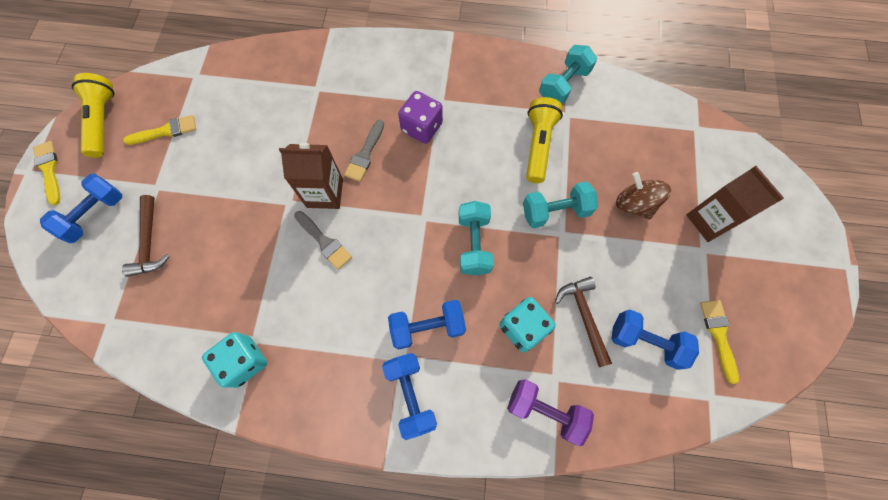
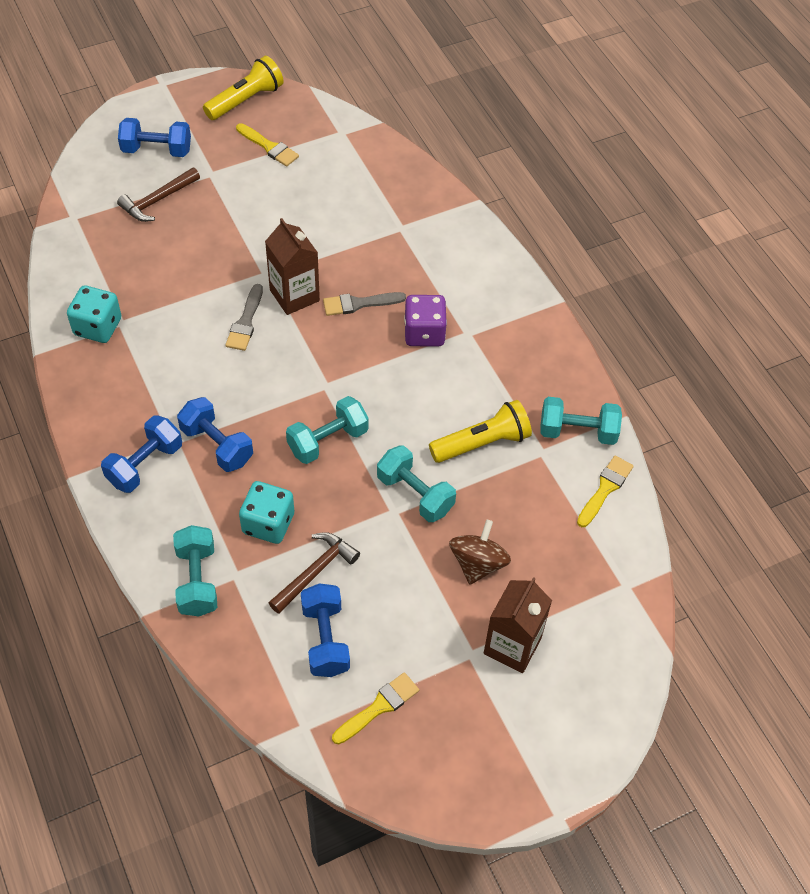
camera: 55 degrees right, 15 degrees down
yellow brush [33,141,60,206] -> yellow brush moved to [577,456,634,527]
purple dumbbell [507,379,594,446] -> turquoise dumbbell [173,525,217,617]

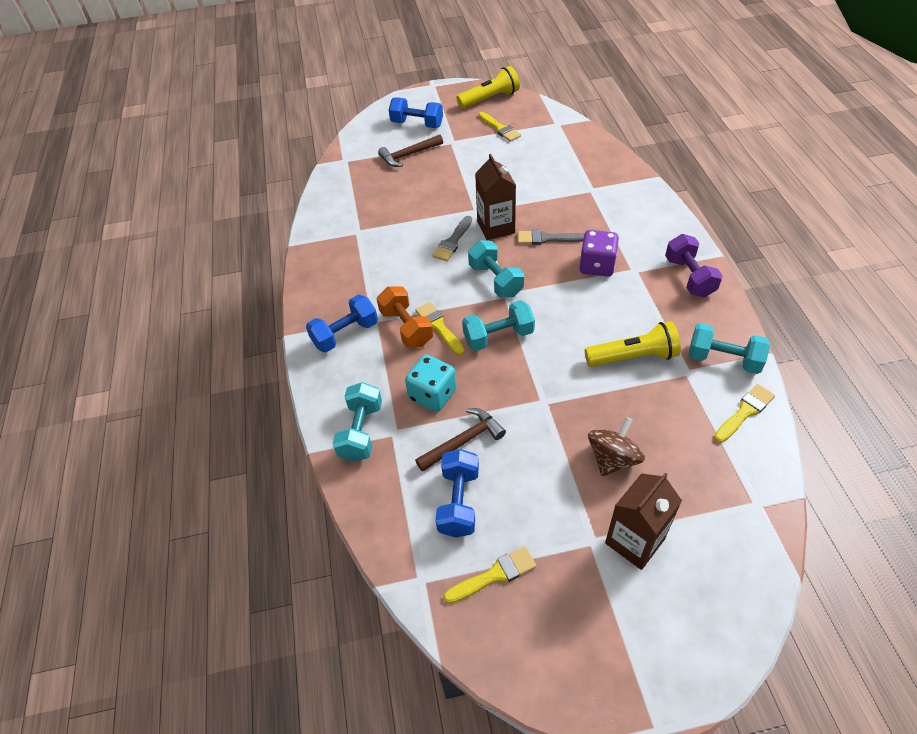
camera: 20 degrees right, 5 degrees down
turquoise dice [67,285,121,343] -> none
blue dumbbell [177,397,253,472] -> orange dumbbell [377,286,433,348]
turquoise dumbbell [377,445,456,522] -> turquoise dumbbell moved to [468,240,524,298]
none -> yellow brush [415,302,464,355]
none -> purple dumbbell [665,234,723,297]

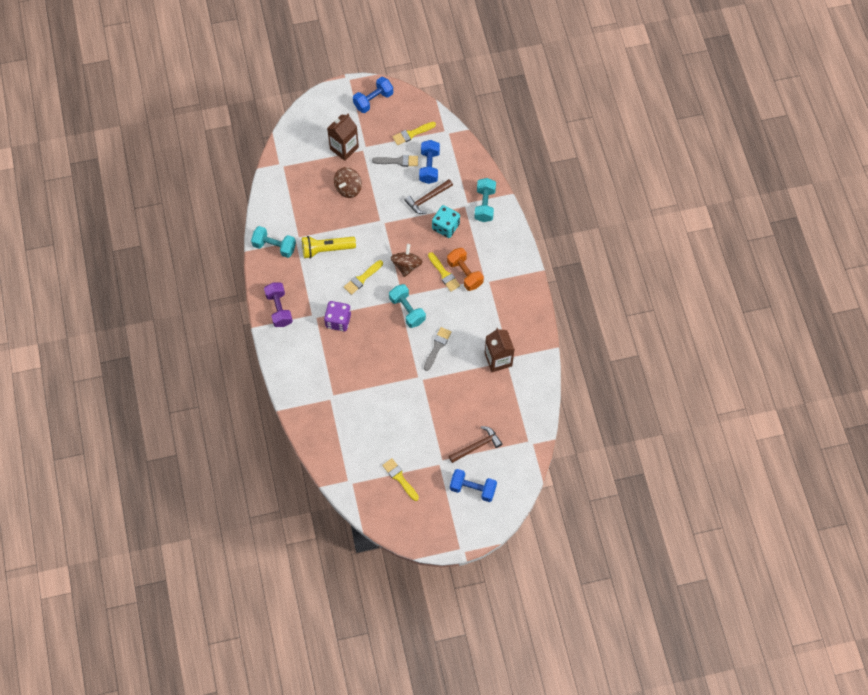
camera: 175 degrees right, 15 degrees up
blue dumbbell [306,295,378,352] -> blue dumbbell moved to [353,77,393,113]
yellow flashlight [456,66,520,109] -> none
turquoise dumbbell [462,300,535,351] -> brown spinning top [391,244,423,277]
brown carton [475,154,516,240] -> brown carton moved to [485,328,515,372]
grey brush [518,230,584,245] -> grey brush moved to [372,155,418,167]
yellow brush [714,384,775,443] -> yellow brush moved to [344,260,383,295]

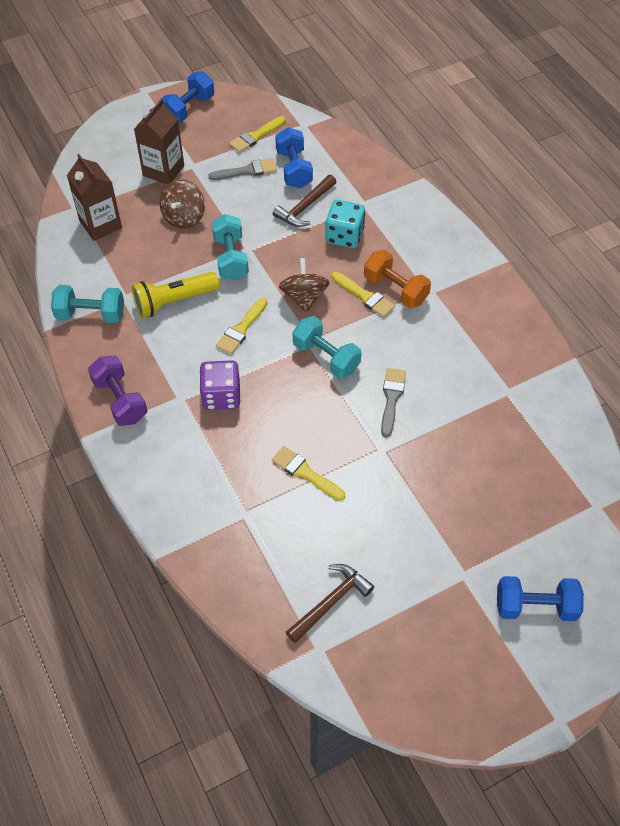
camera: 15 degrees left, 10 degrees down
yellow brush [382,458,419,501] -> yellow brush moved to [272,446,345,501]
brown hammer [449,426,502,463] -> brown hammer moved to [286,564,374,643]
turquoise dumbbell [474,178,496,222] -> turquoise dumbbell moved to [211,214,249,280]
brown carton [485,328,515,372] -> brown carton moved to [67,154,122,241]

